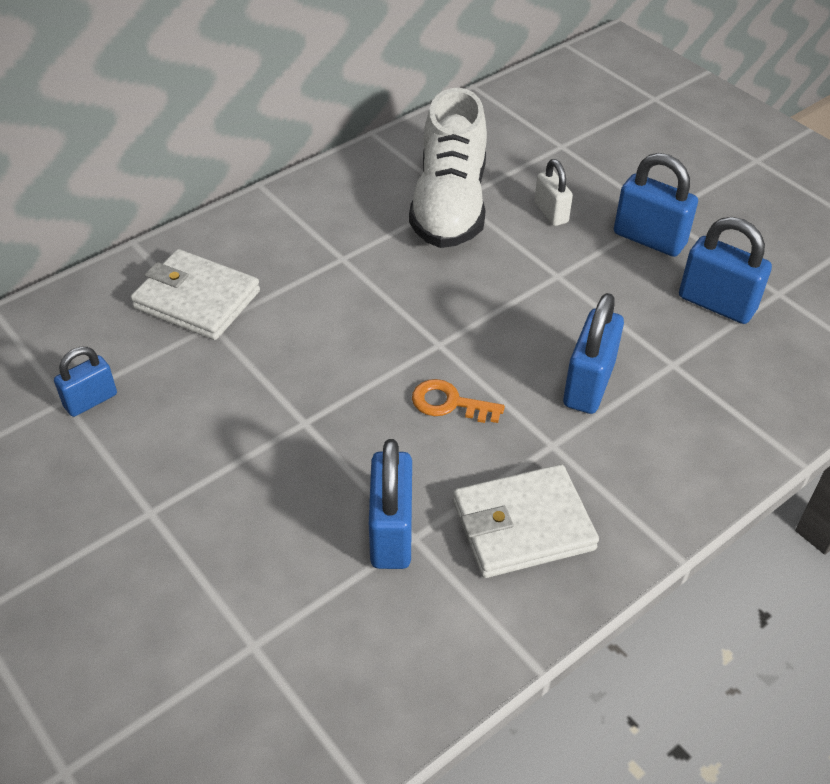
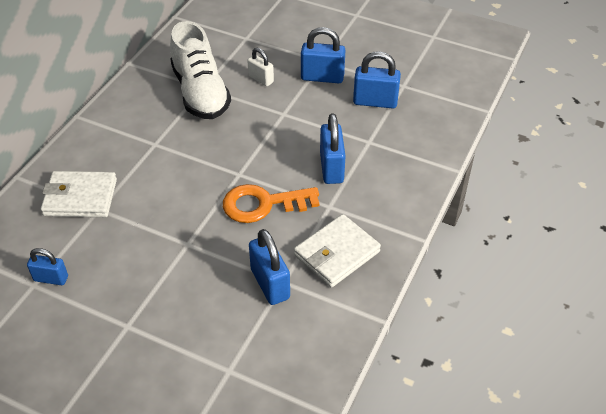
camera: 25 degrees left, 0 degrees up
blue padlock [54,347,117,417] -> blue padlock turned 75 degrees clockwise [27,248,68,285]
orange key [412,379,505,423] -> orange key [223,184,319,223], size x1.75

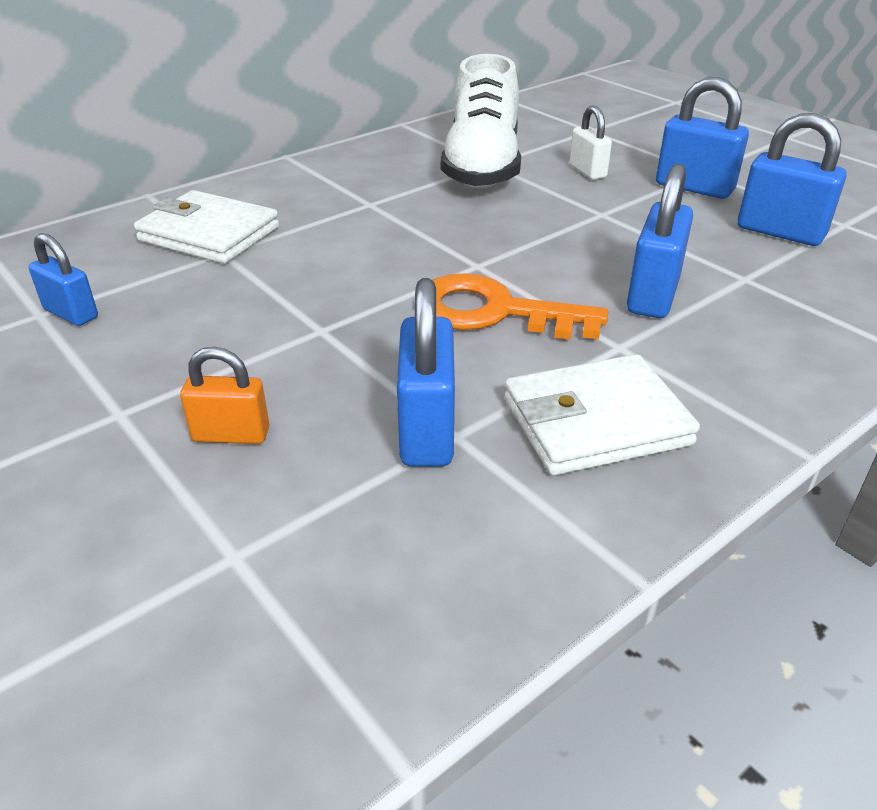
camera: 25 degrees right, 10 degrees down
none -> orange padlock [180,347,269,444]

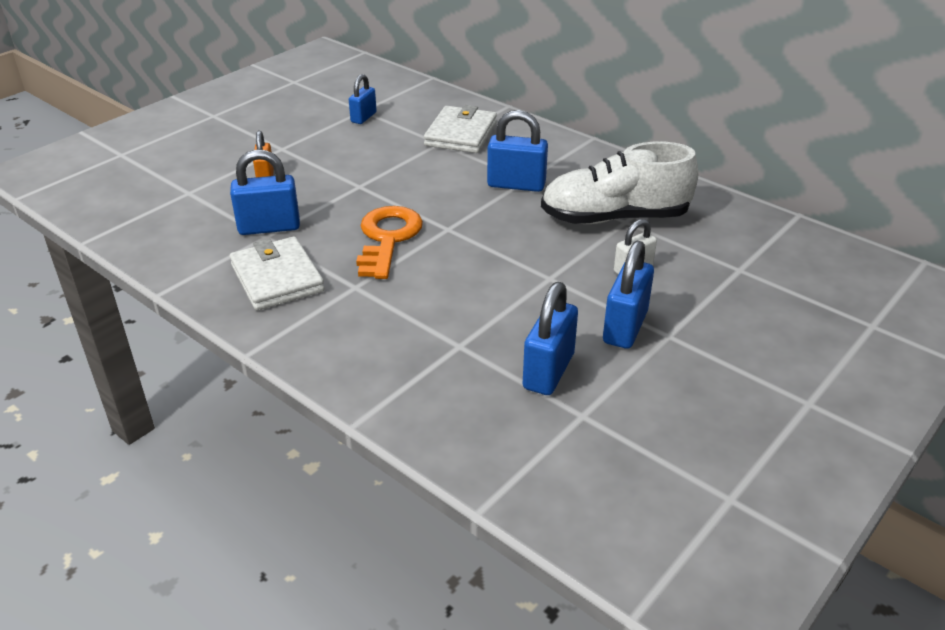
camera: 80 degrees right, 0 degrees up
blue padlock [627,164,693,318] -> blue padlock moved to [487,110,548,192]

